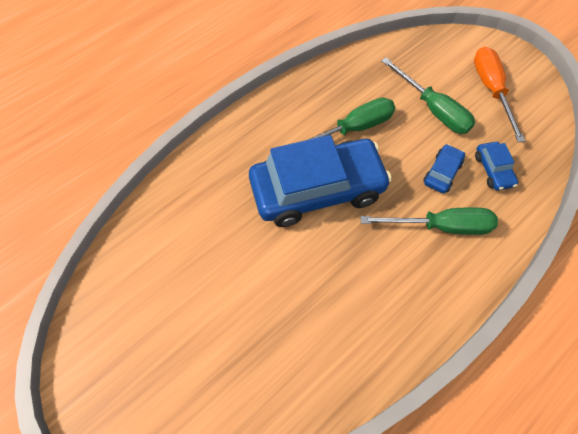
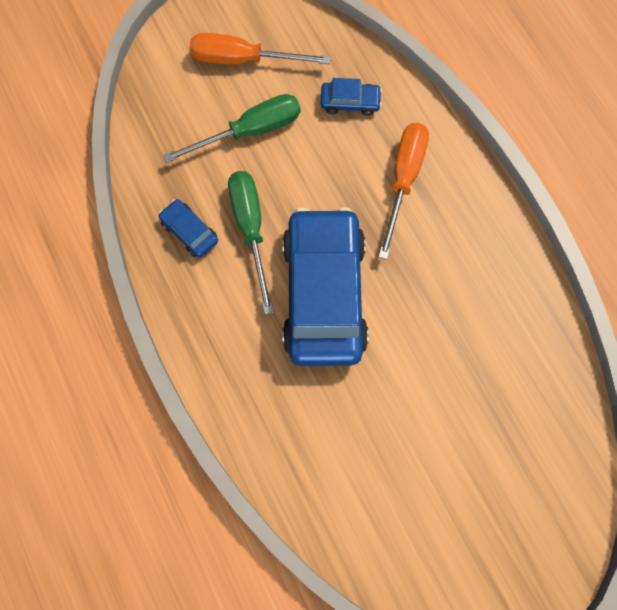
camera: 75 degrees left, 10 degrees up
green screwdriver [360,208,498,235] -> orange screwdriver [378,123,429,260]
blue car [423,144,465,193] -> blue car moved to [159,199,218,258]

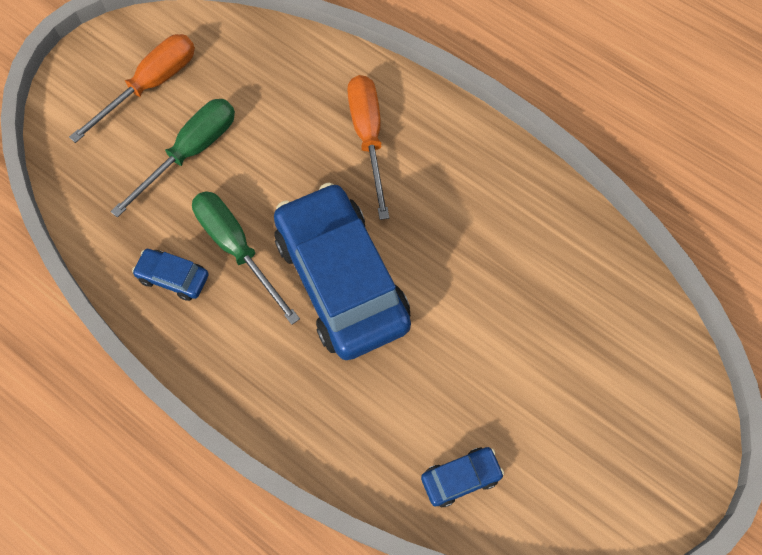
camera: 25 degrees left, 5 degrees down
orange screwdriver [190,33,331,64] -> orange screwdriver turned 150 degrees clockwise [69,34,195,143]
blue car [320,78,382,116] -> blue car moved to [421,447,504,507]

